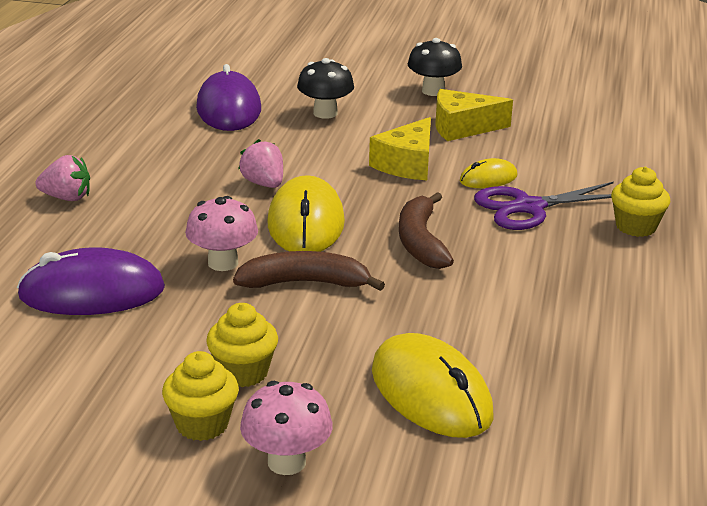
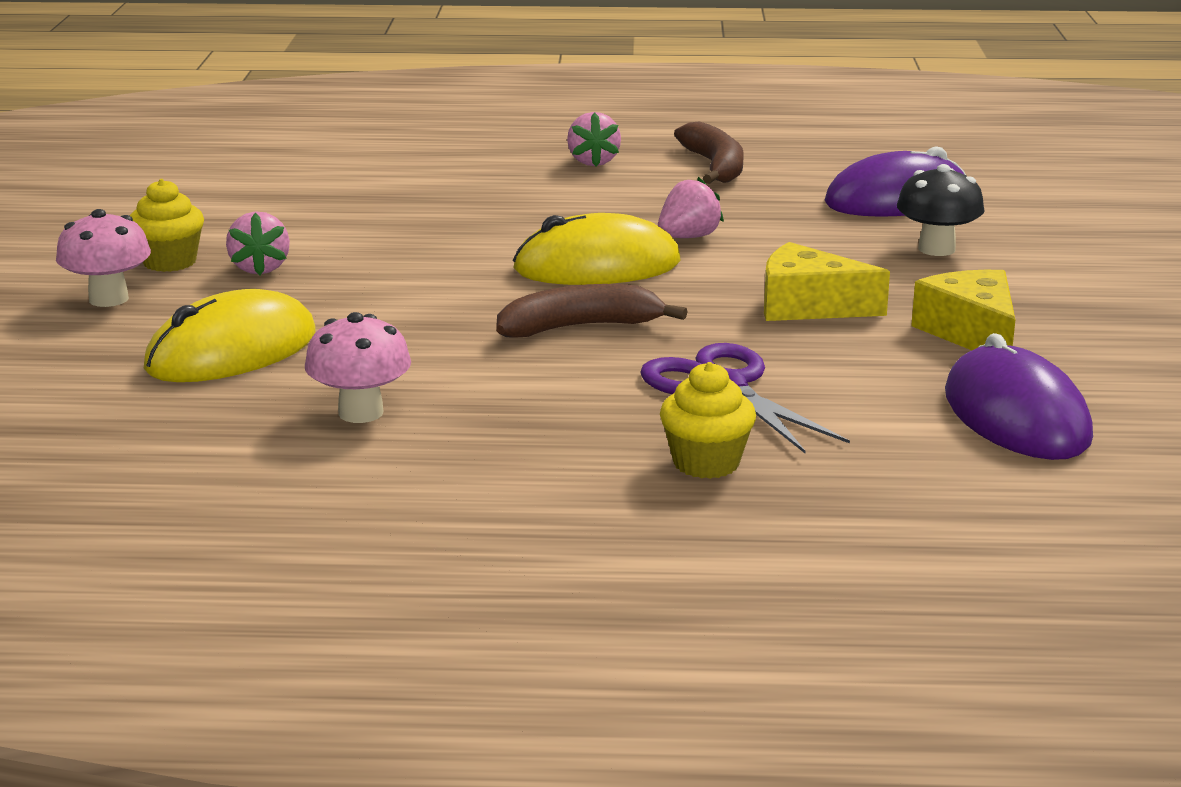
camera: 80 degrees right, 5 degrees down
purple mouse [17,247,165,315] -> purple mouse moved to [945,333,1093,460]
pink mushroom [185,196,258,271] -> pink mushroom moved to [305,312,411,423]
yellow cupcake [206,303,278,387] -> pink strawberry [226,211,290,275]
brown banana [233,251,385,291] -> brown banana moved to [674,121,744,184]
black mushroom [408,38,462,96] -> none
yellow mouse [460,158,517,188] -> none

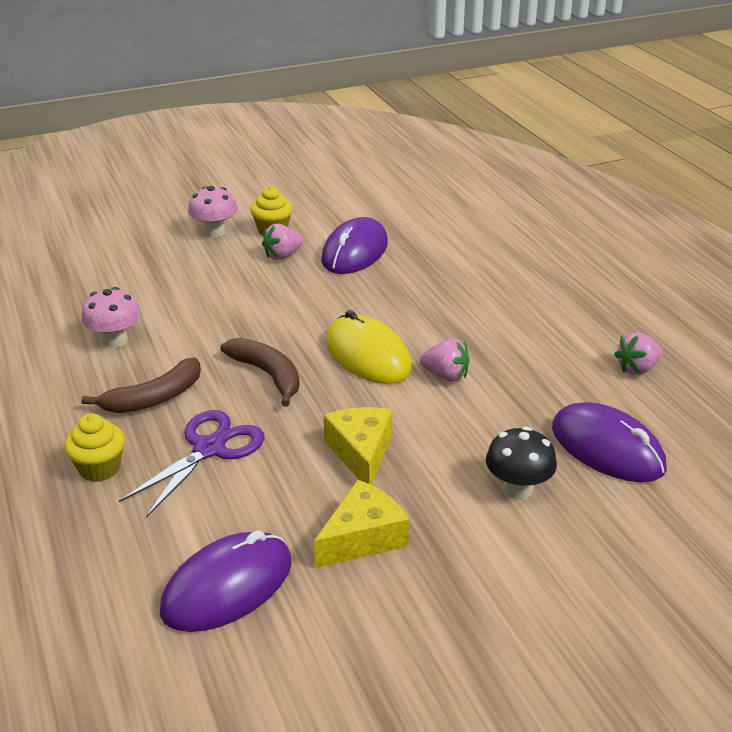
camera: 65 degrees right, 10 degrees up
yellow mouse [144,289,316,382] -> none
pink strawberry [567,112,621,167] -> pink strawberry moved to [614,332,662,375]
brown banana [674,121,744,184] -> brown banana moved to [81,357,201,413]
none -> purple mouse [321,217,388,274]

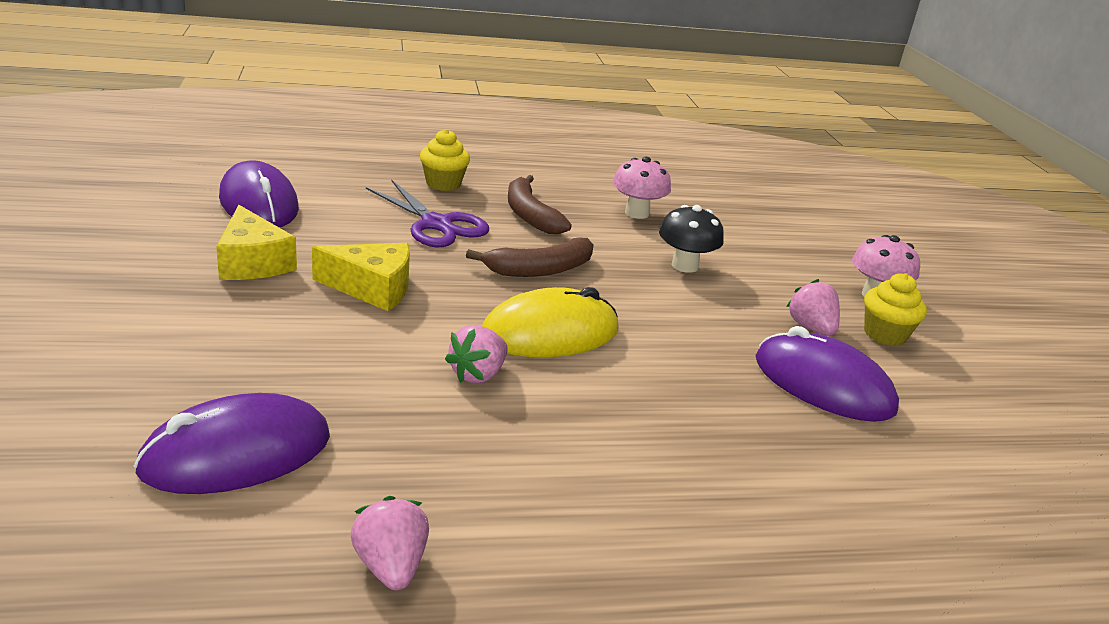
camera: 100 degrees right, 5 degrees down
black mushroom [486,427,557,499] -> black mushroom moved to [659,205,724,273]

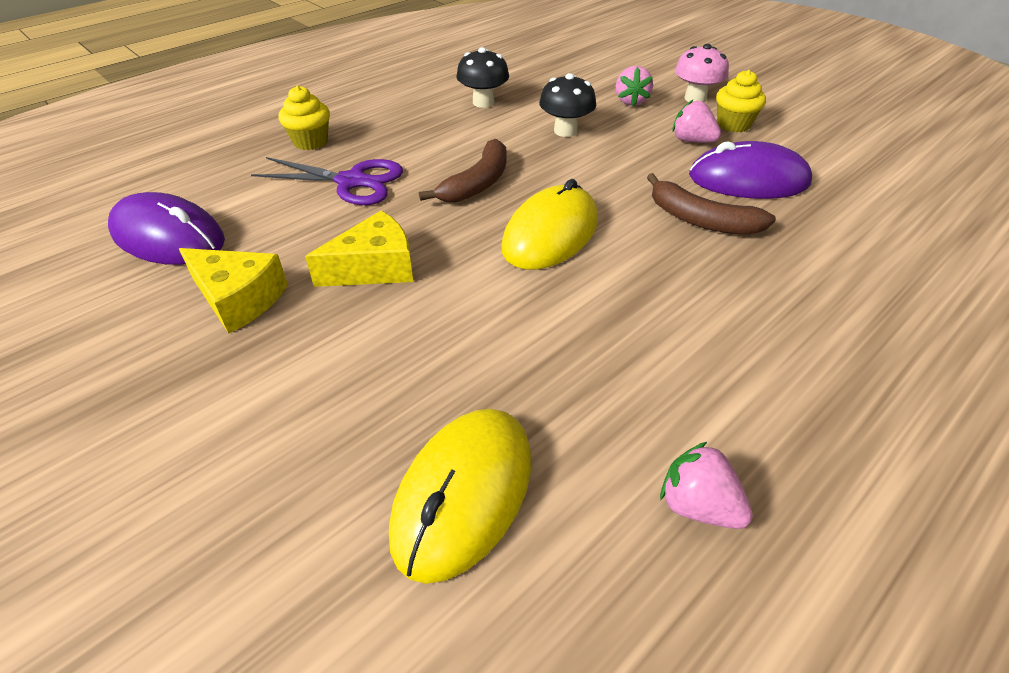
camera: 30 degrees left, 15 degrees up
purple mouse [134,393,330,494] -> yellow mouse [389,409,531,584]
pink strawberry [445,325,508,384] -> pink strawberry moved to [616,66,653,107]
brown banana [508,175,572,234] -> brown banana moved to [647,173,776,234]
pink mushroom [613,157,671,219] -> black mushroom [457,47,509,108]

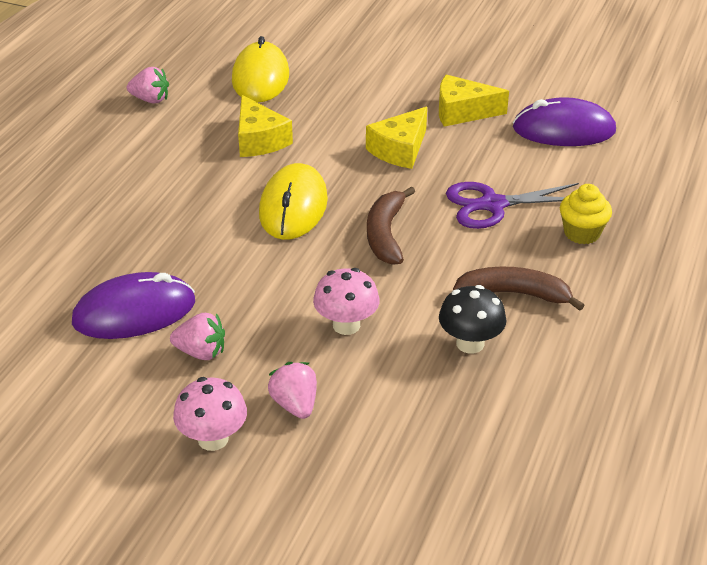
camera: 155 degrees right, 5 degrees down
black mushroom [539,73,596,137] -> pink mushroom [313,268,380,335]
brown banana [647,173,776,234] -> brown banana moved to [453,267,584,311]
yellow cupcake [716,70,766,132] -> none
none -> yellow cheese [238,95,293,157]

